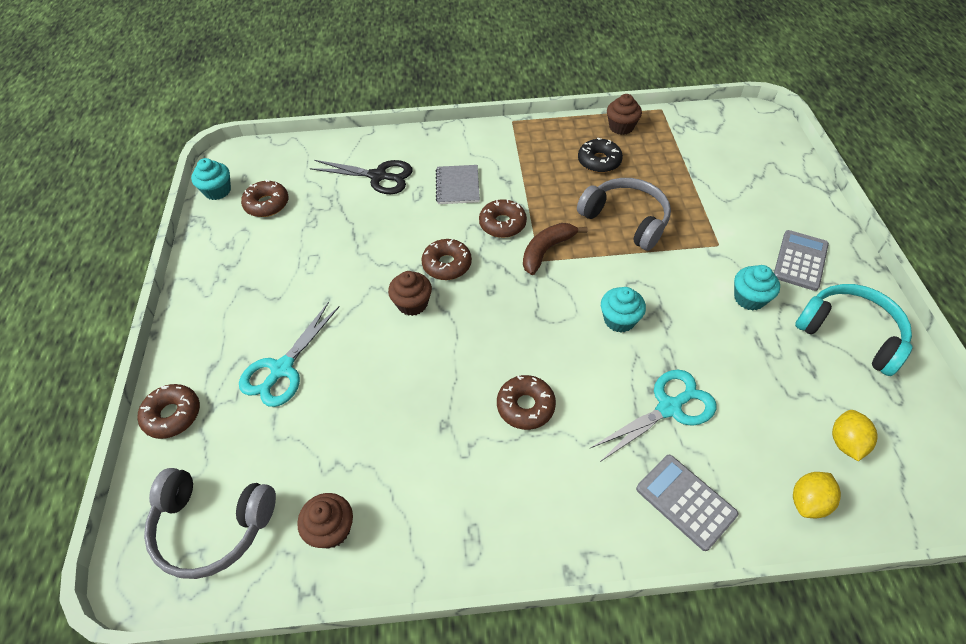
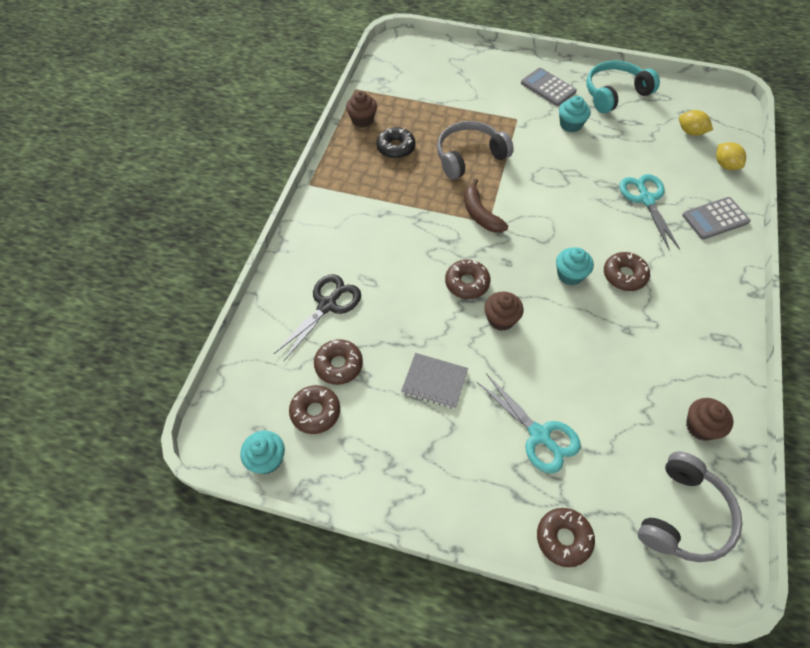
camera: 70 degrees left, 5 degrees up
grey notebook [436,165,480,204] -> grey notebook moved to [401,353,468,409]
brown donut [479,199,527,238] -> brown donut moved to [314,339,363,385]
turquoise cupcake [601,287,646,332] -> turquoise cupcake moved to [556,248,594,285]

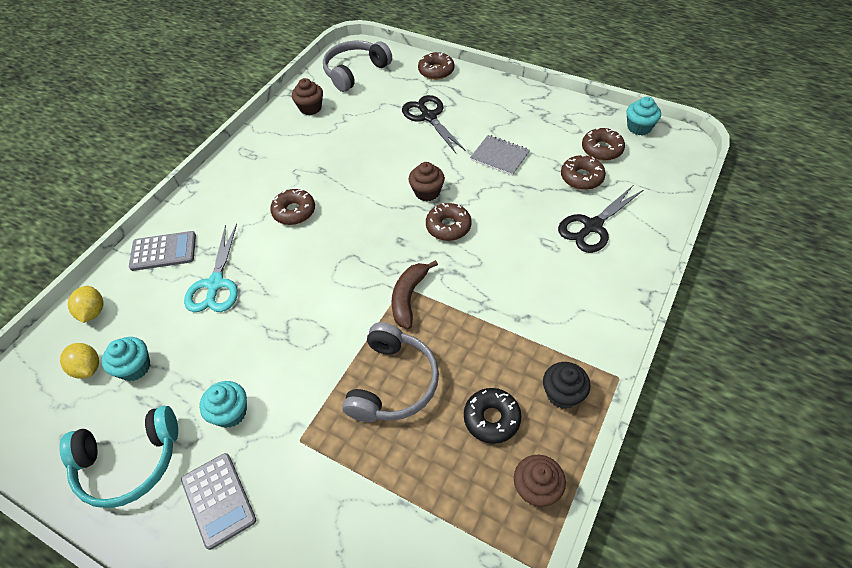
camera: 165 degrees left, 5 degrees down
grey headphones [437,121,514,180] -> grey headphones turned 60 degrees counterclockwise [342,322,439,422]
brown banana [464,179,508,233] -> brown banana turned 150 degrees counterclockwise [391,260,438,329]
turquoise scissors [477,373,581,473] -> black scissors [402,95,466,153]
turquoise cupcake [556,248,594,285] -> turquoise cupcake moved to [102,337,150,381]
none -> black cupcake [543,362,591,409]

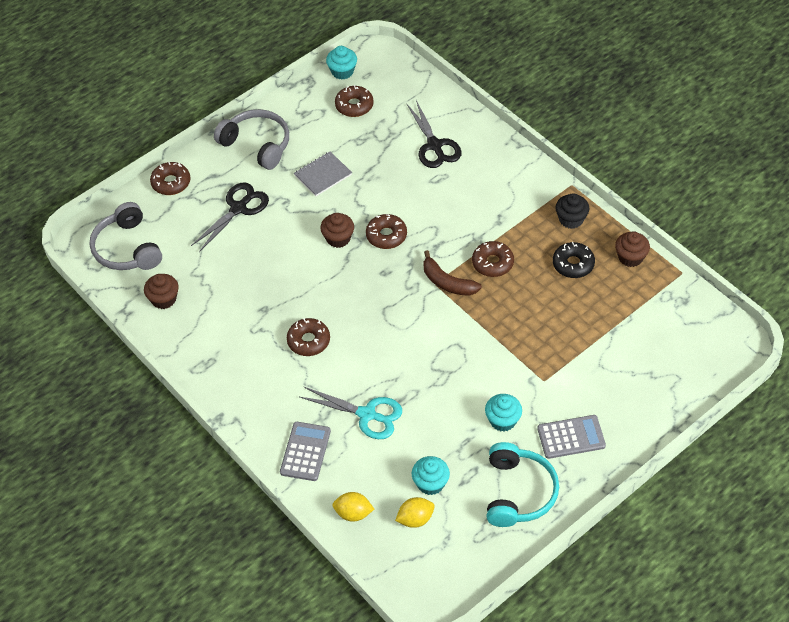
camera: 70 degrees left, 0 degrees up
grey headphones [342,322,439,422] -> grey headphones moved to [214,109,289,170]
black scissors [402,95,466,153] -> black scissors turned 135 degrees clockwise [191,182,269,252]
brown donut [561,154,606,190] -> brown donut moved to [472,241,514,277]

